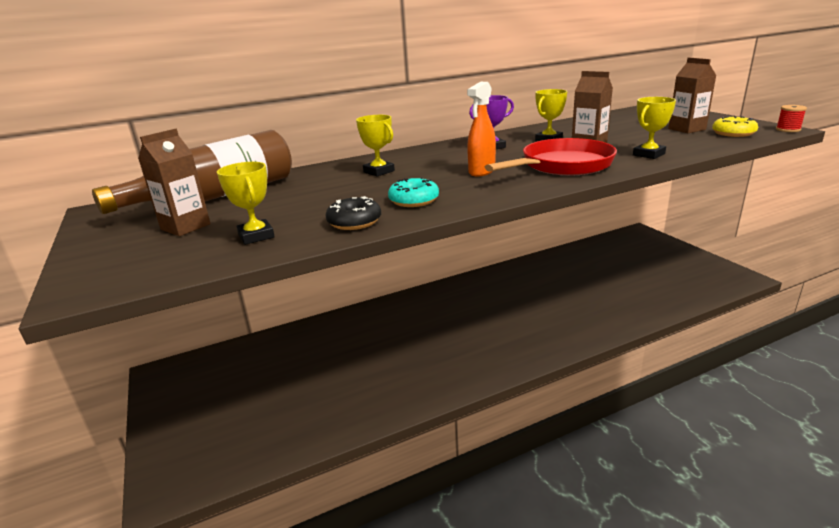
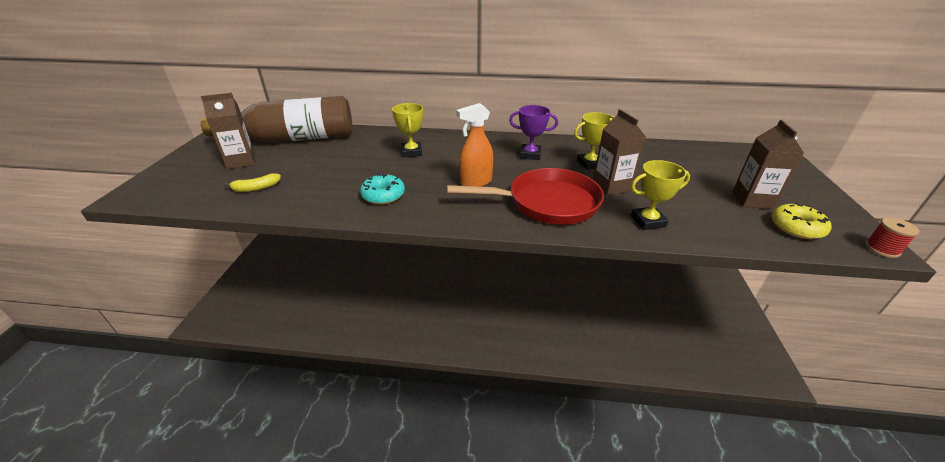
camera: 30 degrees right, 10 degrees up
yellow trophy [217,162,275,245] -> yellow banana [224,173,281,192]
black donut [325,196,381,230] -> none

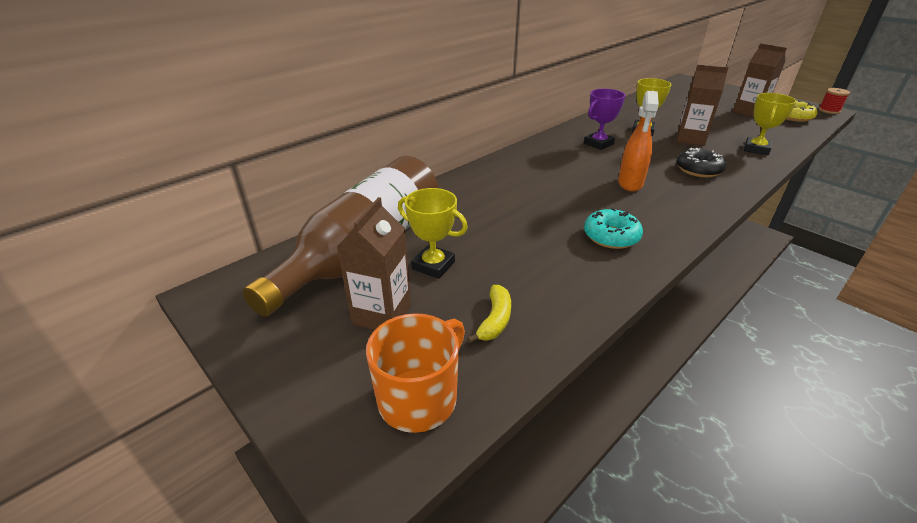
camera: 50 degrees left, 0 degrees up
yellow trophy [392,103,423,157] -> yellow trophy moved to [398,188,468,279]
red pan [447,168,604,225] -> black donut [676,148,726,177]
none -> orange mug [366,313,465,433]

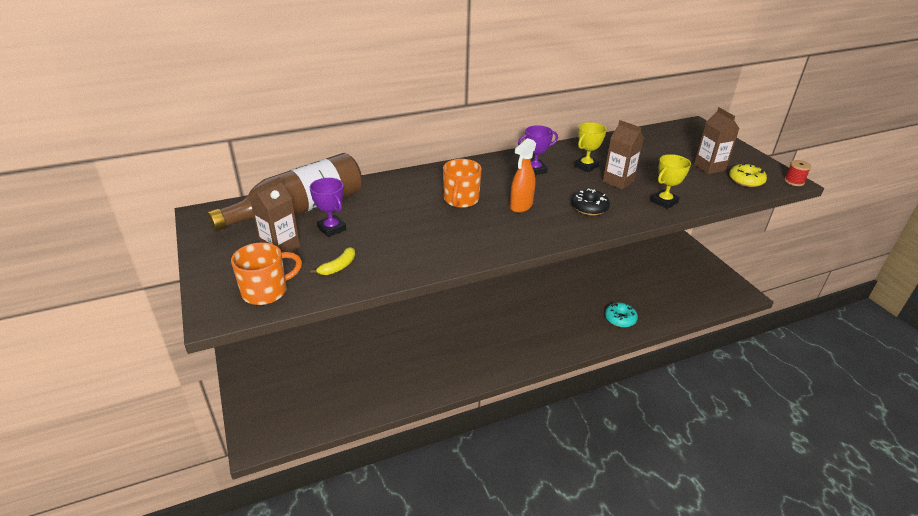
camera: 20 degrees right, 0 degrees up
yellow trophy [398,188,468,279] -> purple trophy [309,178,346,237]
turquoise donut [584,208,643,249] -> turquoise donut moved to [605,302,638,327]
none -> orange mug [443,159,482,208]

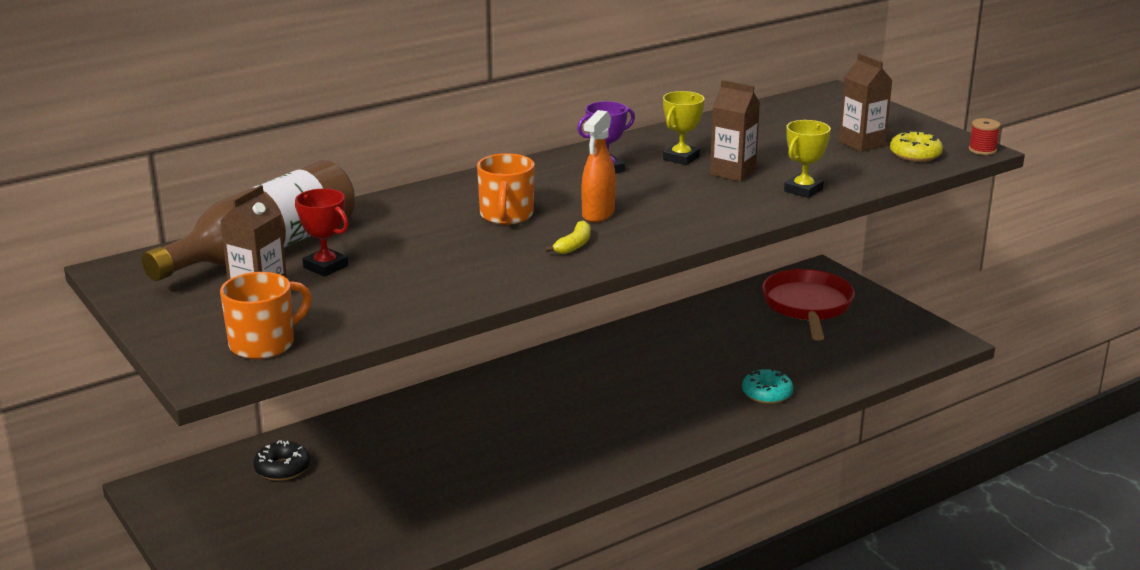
camera: 10 degrees left, 10 degrees down
purple trophy [309,178,346,237] -> red trophy [295,189,349,277]
yellow banana [310,247,355,275] -> yellow banana moved to [545,221,591,254]
black donut [571,189,610,216] -> black donut moved to [253,440,310,481]
none -> red pan [762,269,855,341]

